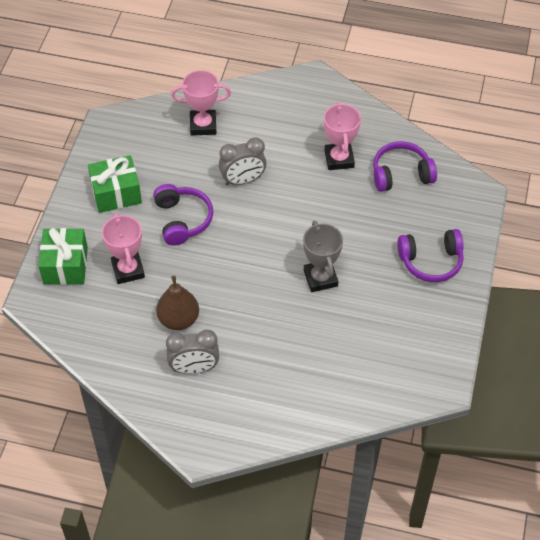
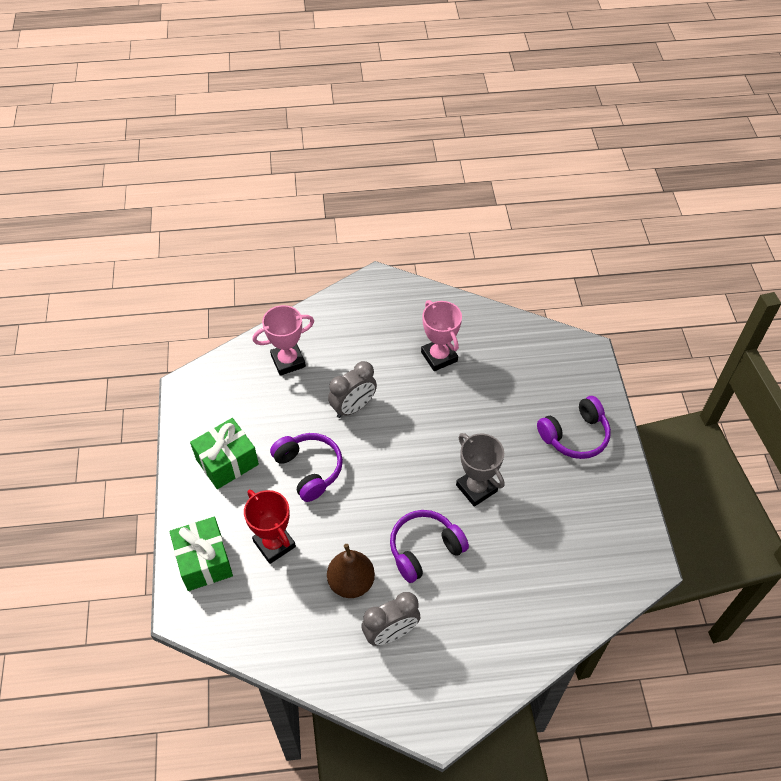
camera: 20 degrees left, 0 degrees up
pink trophy [102,213,145,284] -> red trophy [244,490,296,564]
purple headphones [373,141,437,192] -> purple headphones moved to [390,510,469,583]

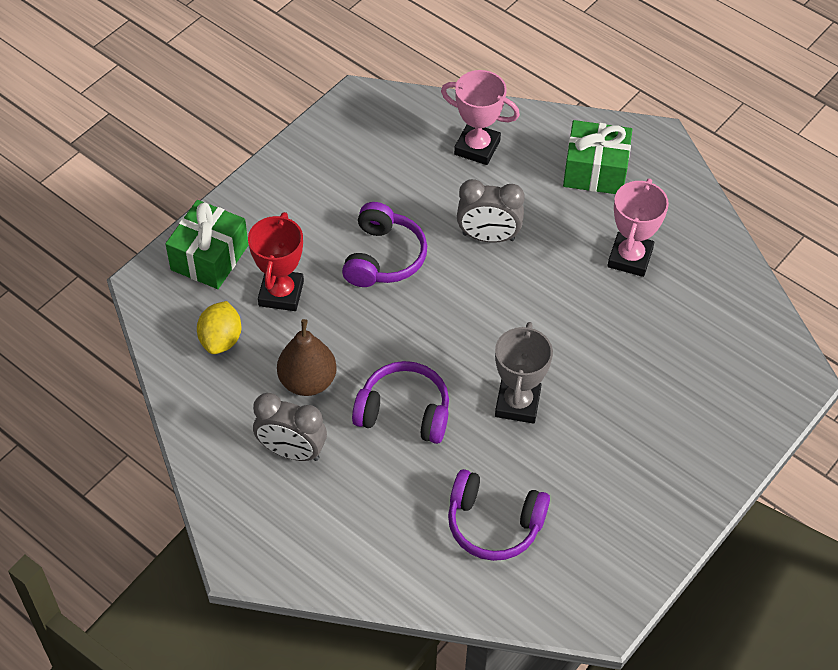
camera: 45 degrees right, 0 degrees up
green gift [190,418,259,489] -> green gift moved to [563,120,633,194]
purple headphones [537,396,611,459] -> purple headphones moved to [448,469,550,561]
none -> yellow lemon [197,301,241,354]

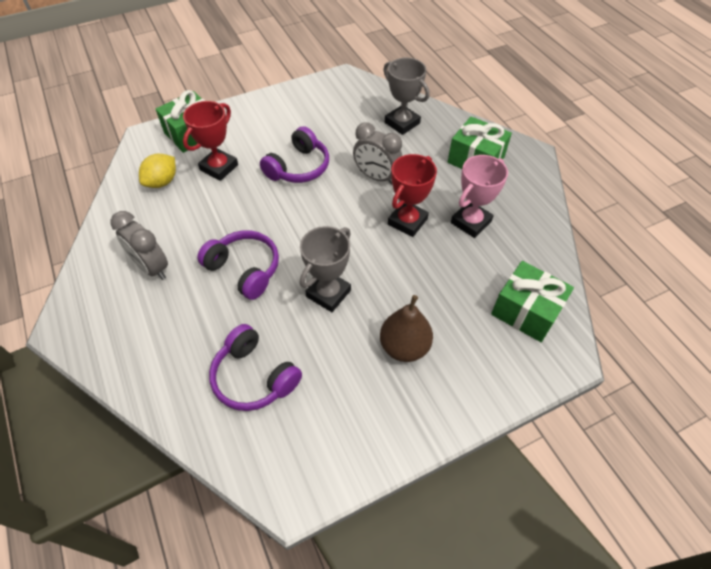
camera: 25 degrees right, 0 degrees up
brown pear [277,319,337,396] -> brown pear moved to [380,295,433,362]
pink trophy [441,70,520,165] -> grey trophy [383,58,429,135]
none -> red trophy [388,154,437,237]
none -> green gift [491,261,574,342]

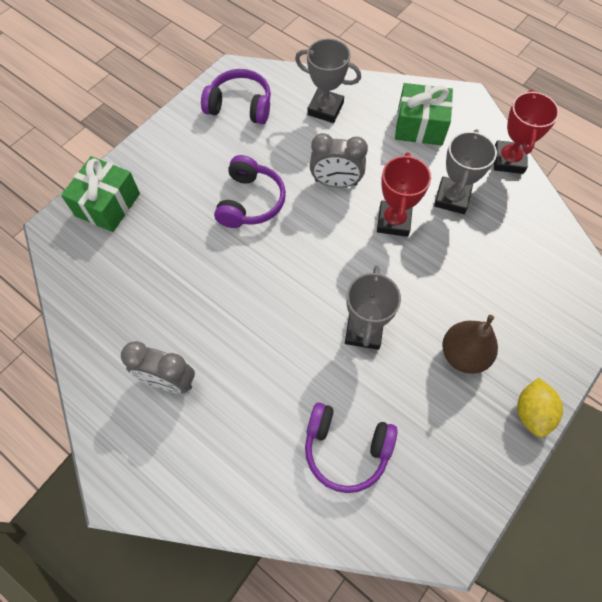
camera: 25 degrees left, 10 degrees up
yellow lemon [139,154,176,188] -> yellow lemon moved to [517,378,563,438]
red trophy [183,101,238,181] -> red trophy moved to [494,90,559,174]
purple headphones [197,230,279,300] -> purple headphones moved to [201,69,271,124]
pink trophy [451,155,508,238] -> grey trophy [434,129,497,214]
green gift [491,261,574,342] -> none

